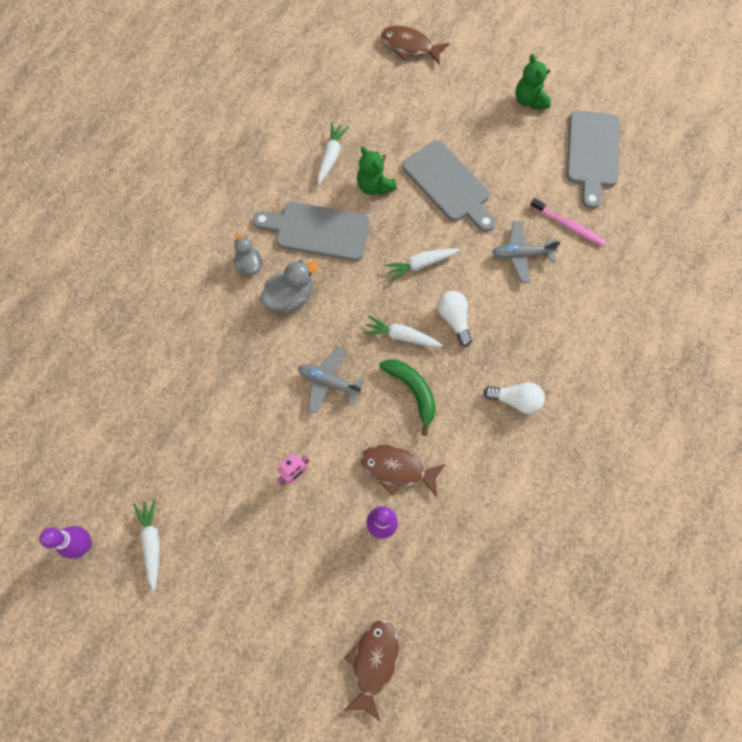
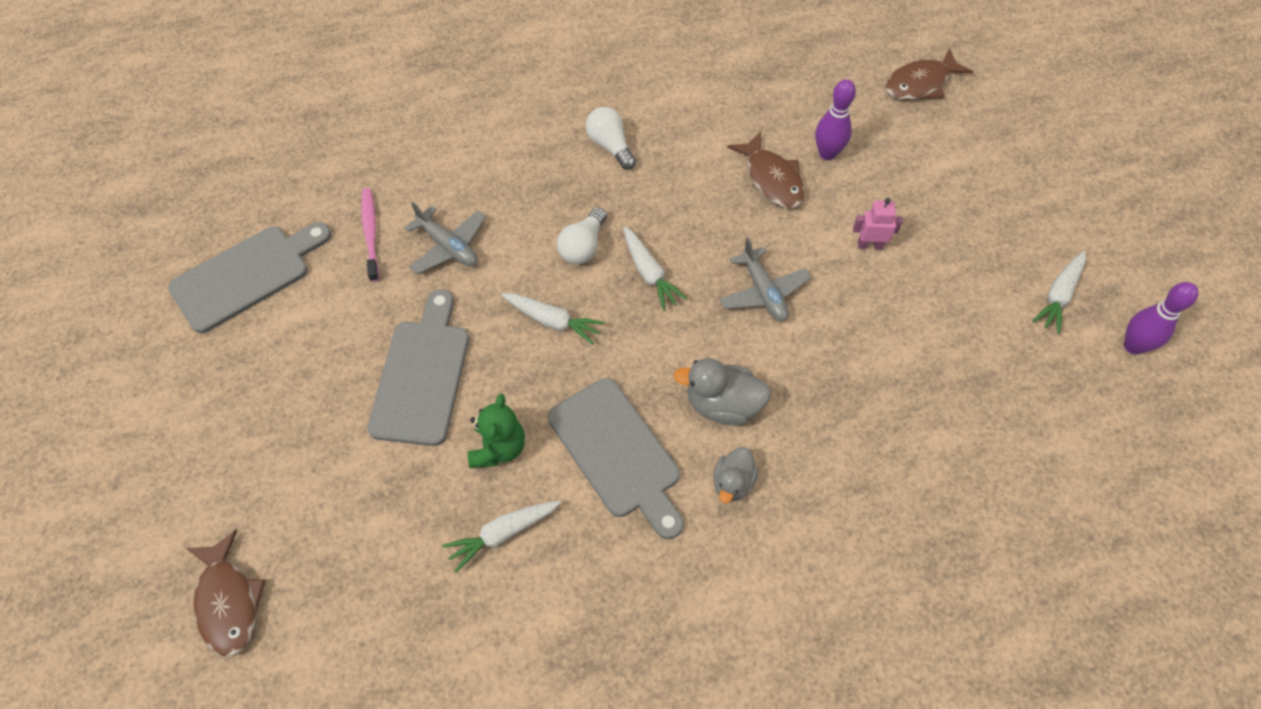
camera: 135 degrees left, 10 degrees down
green banana [379,359,436,436] -> none
green teddy bear [516,54,551,109] -> none

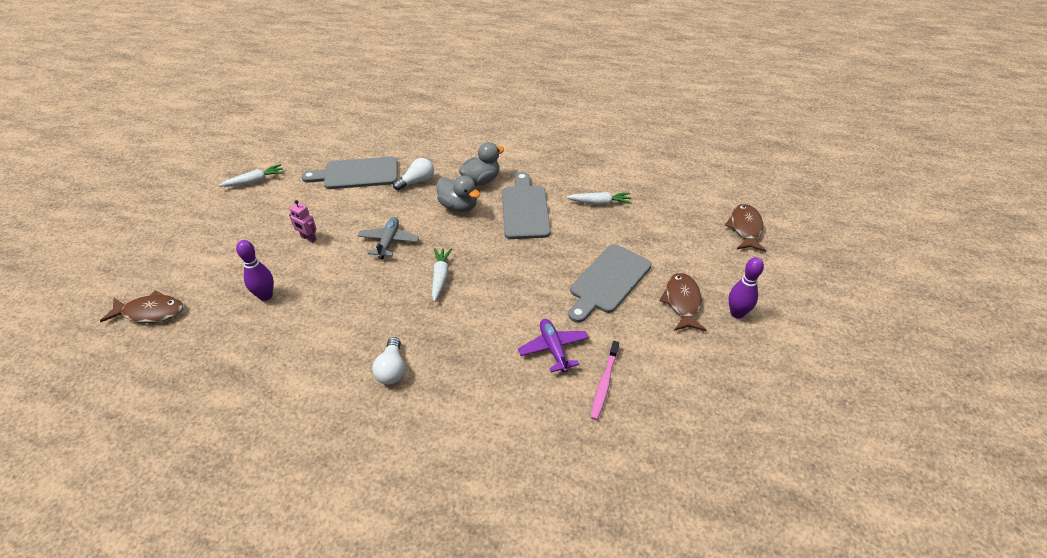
camera: 150 degrees left, 15 degrees down
grey cutting board [168,222,331,333] -> grey cutting board moved to [301,157,398,189]
grey plane [405,202,486,274] -> purple plane [518,319,589,372]
green teddy bear [468,394,525,468] -> none
white carrot [502,293,605,345] -> none
white light bulb [557,207,607,264] -> white light bulb moved to [393,158,434,191]
grey duck [713,447,758,503] -> grey duck [459,142,505,186], size x1.51
brown fish [727,132,805,208] -> brown fish moved to [659,273,707,331]
purple bowling pin [1124,282,1198,355] -> purple bowling pin moved to [728,257,764,319]

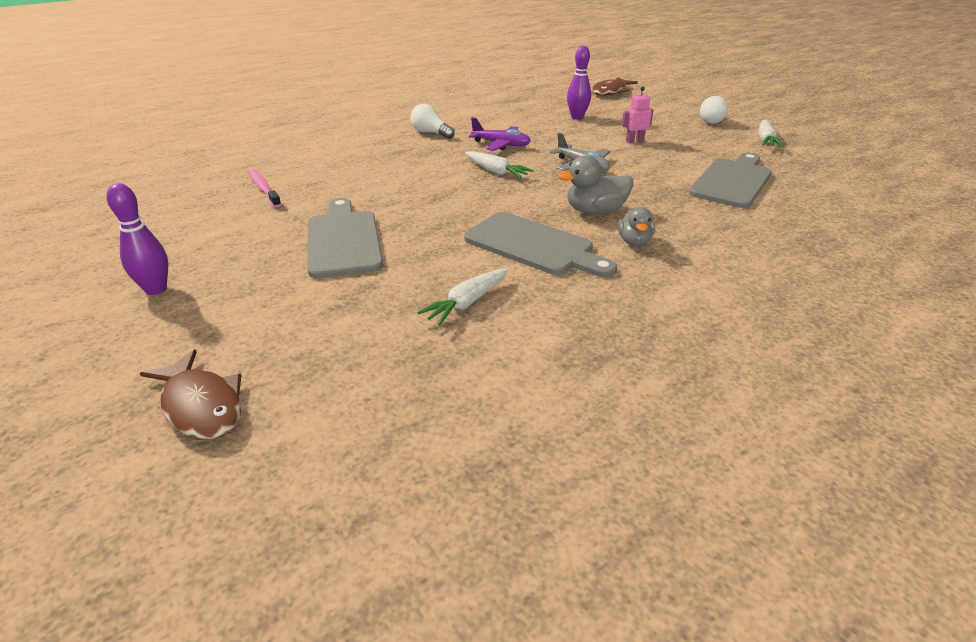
camera: 130 degrees right, 10 degrees down
white light bulb [393,158,434,191] -> white light bulb moved to [700,96,728,124]
grey duck [459,142,505,186] -> grey duck [618,207,655,246], size x0.66
purple plane [518,319,589,372] -> purple plane moved to [469,118,531,151]
brown fish [659,273,707,331] -> none

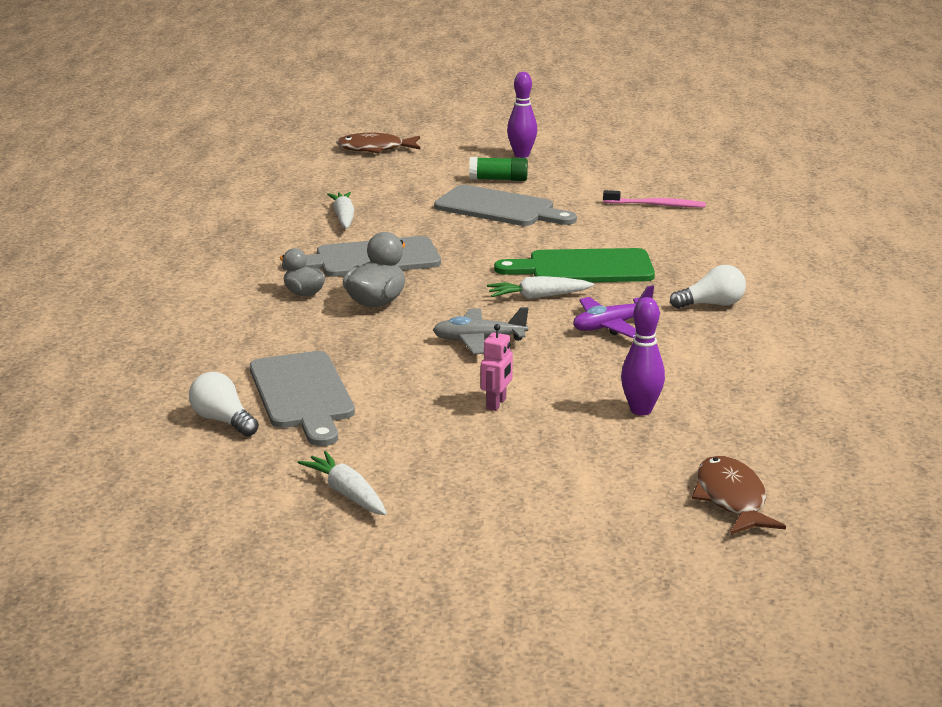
camera: 130 degrees right, 10 degrees down
white light bulb [700,96,728,124] -> white light bulb moved to [189,372,259,437]
none -> green glue stick [469,157,528,181]
none -> green cutting board [494,248,655,282]

